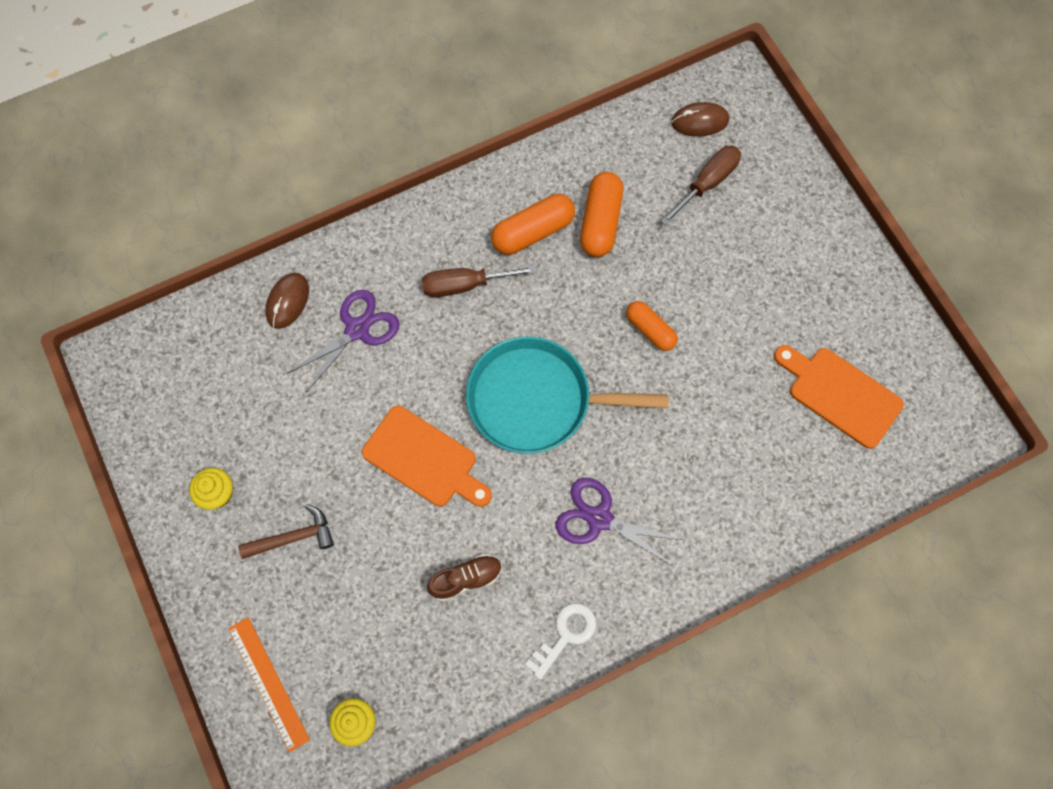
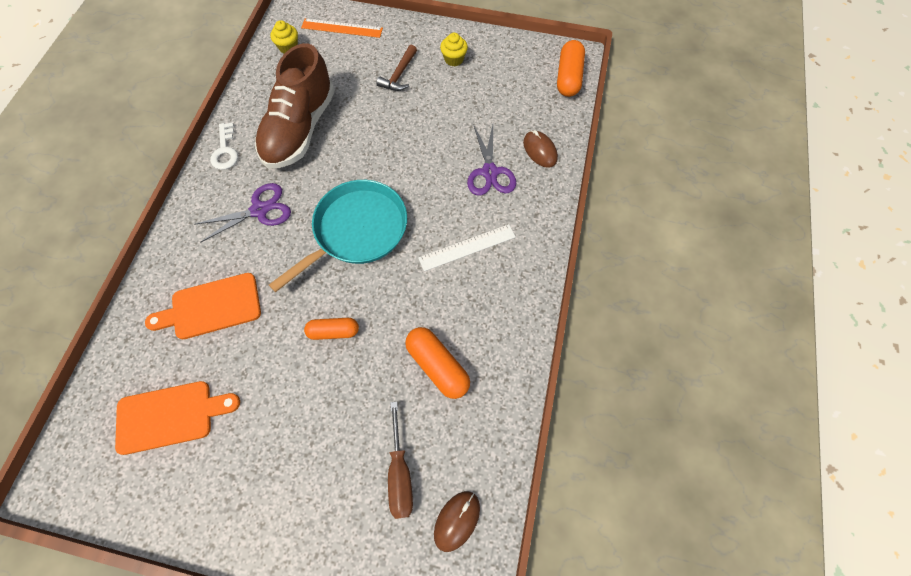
camera: 130 degrees right, 5 degrees down
orange cutting board [362,406,492,507] -> orange cutting board moved to [145,273,261,339]
brown screwdriver [422,265,537,297] -> white ruler [418,224,516,271]
brown shoe [427,554,502,601] -> brown shoe [255,43,335,168], size x2.37
orange capsule [491,194,575,255] -> orange capsule moved to [557,40,585,97]

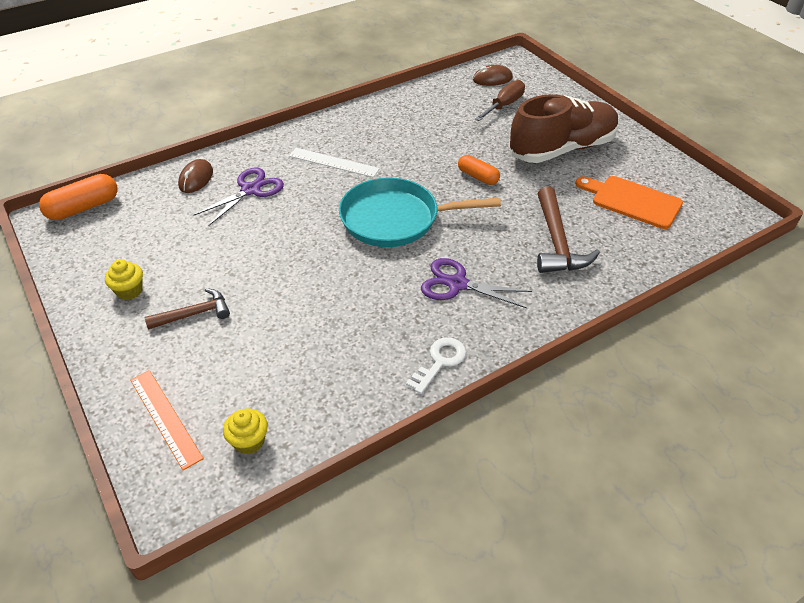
camera: 135 degrees left, 20 degrees down
orange cutting board [145,273,261,339] -> brown hammer [537,186,600,273]
brown shoe [255,43,335,168] -> brown shoe moved to [509,94,619,163]
orange capsule [405,327,470,399] -> none

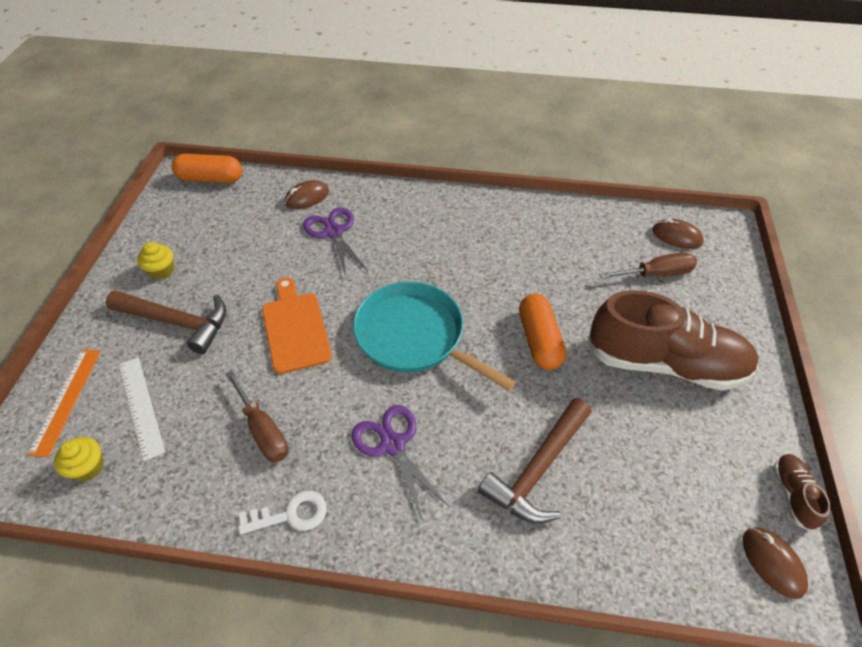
camera: 40 degrees right, 5 degrees up
brown hammer [145,288,230,330] -> brown hammer [106,290,226,354], size x1.60
purple scissors [193,167,284,226] -> purple scissors turned 105 degrees counterclockwise [303,208,368,276]
white ruler [289,148,380,178] -> white ruler moved to [119,357,165,461]
orange capsule [458,155,500,185] -> orange capsule [519,294,566,370], size x1.51
orange cutting board [575,176,683,229] -> orange cutting board moved to [262,277,332,374]
none -> brown screwdriver [225,370,288,463]
none -> brown mouse [742,527,808,599]
none -> brown shoe [773,454,831,531]

